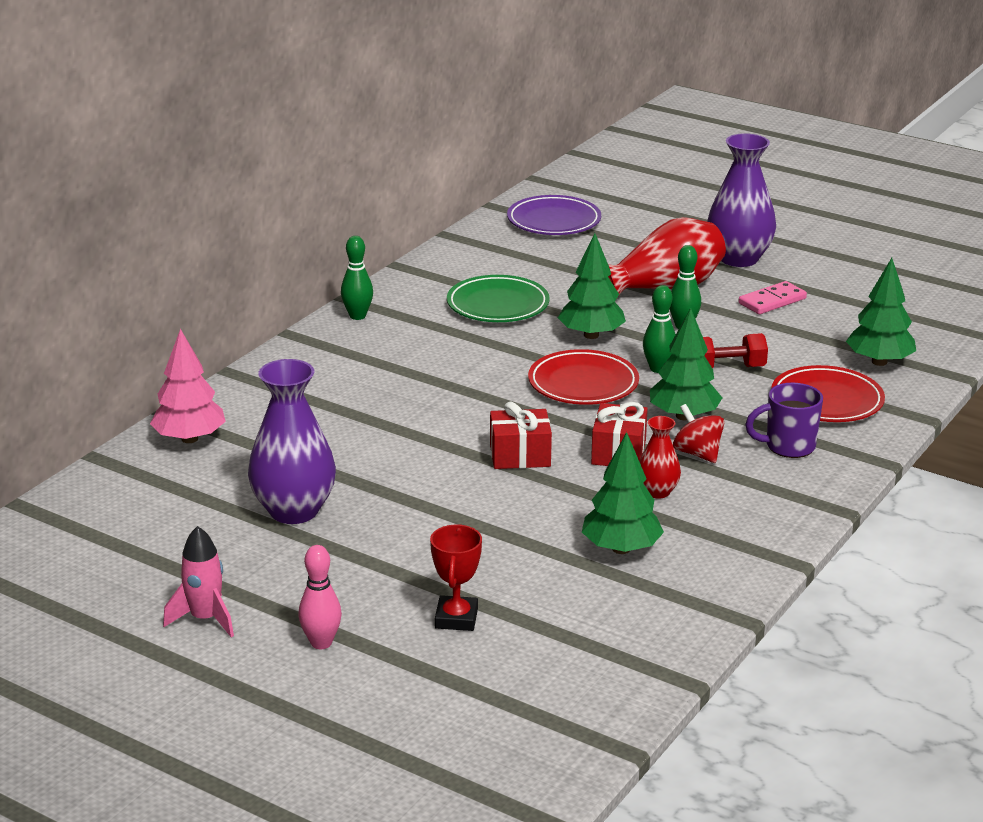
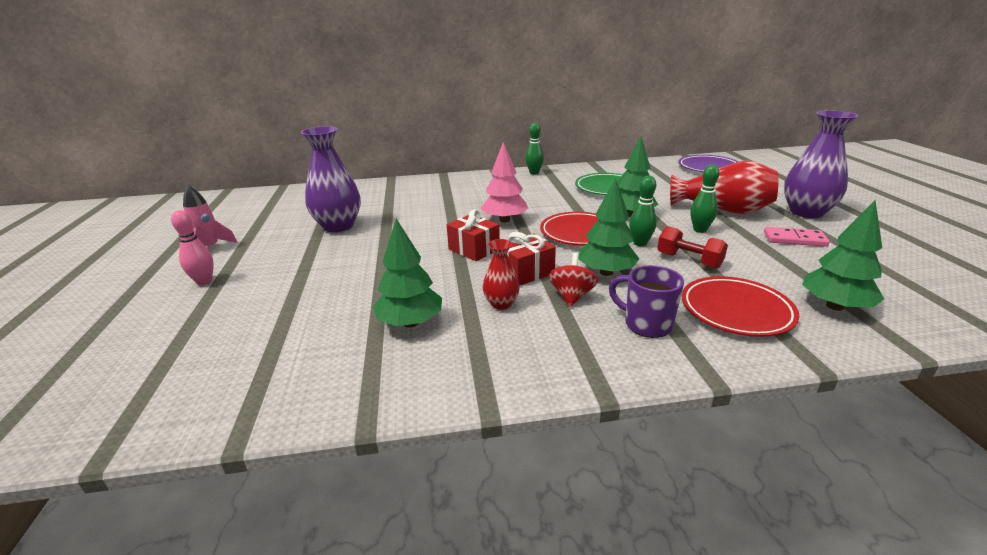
camera: 50 degrees right, 0 degrees up
pink tree [150,329,226,443] -> pink tree moved to [480,142,529,223]
red trophy [430,525,482,631] -> none

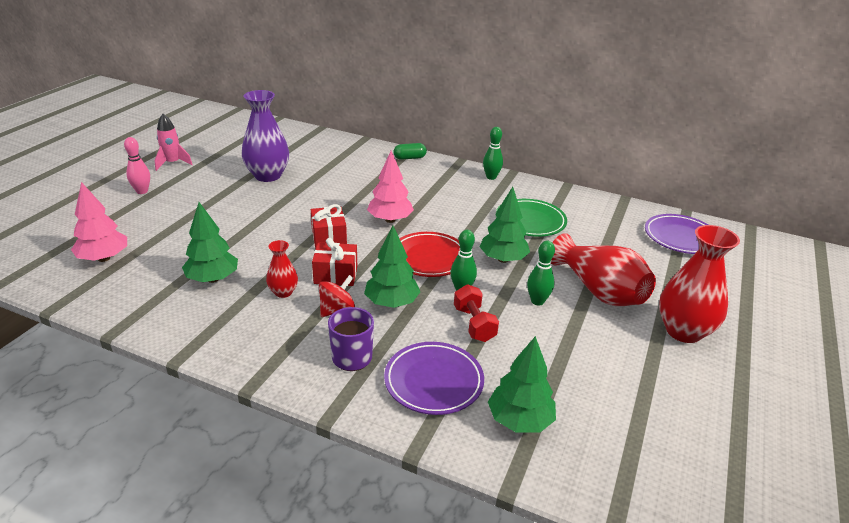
camera: 30 degrees right, 5 degrees up
red plate [682,276,799,337] -> purple plate [384,342,484,415]
pink domino [764,227,829,247] -> none
purple vase [784,110,859,218] -> red vase [659,225,740,343]
none -> pink tree [71,182,127,262]
none -> green capsule [393,143,427,160]

